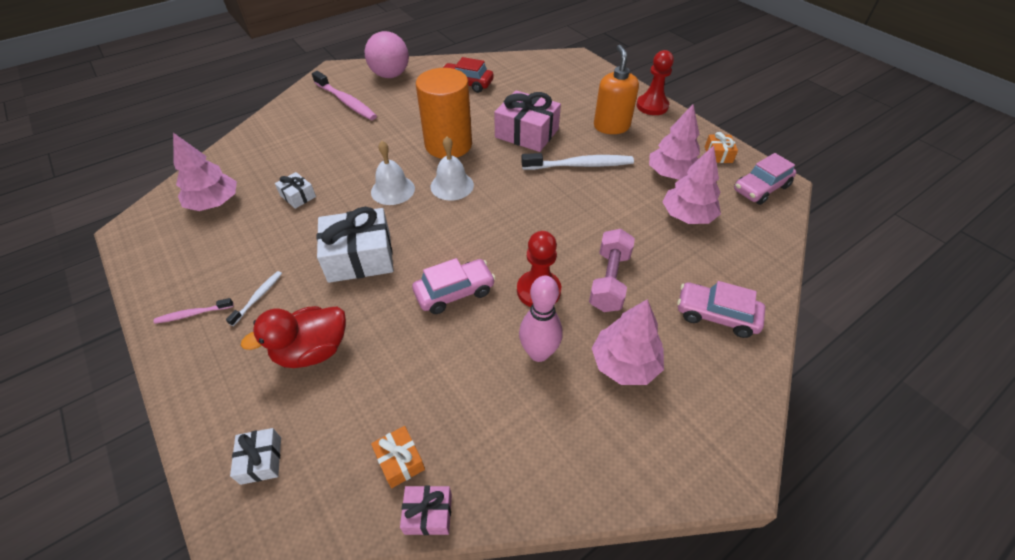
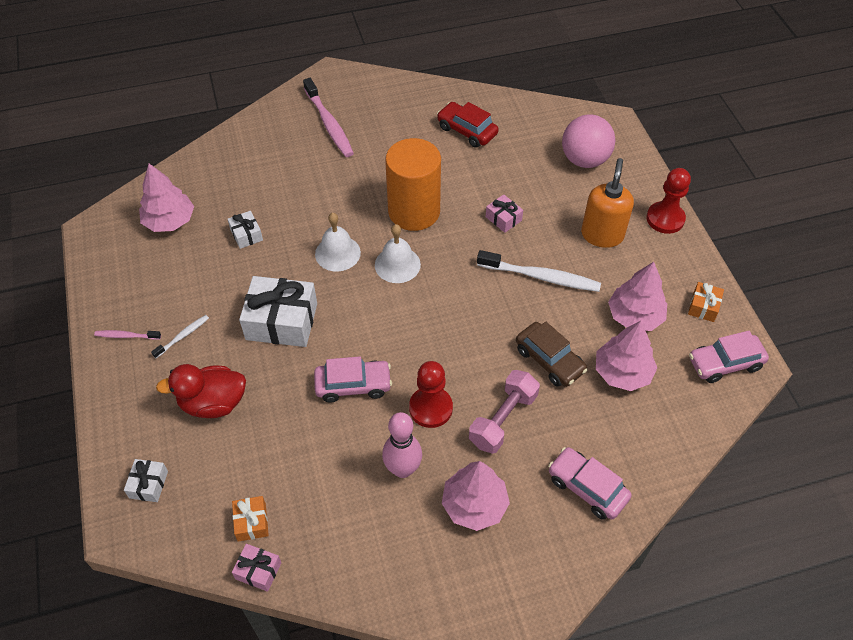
camera: 20 degrees right, 5 degrees up
pink ball [365,31,409,78] -> pink ball moved to [562,114,616,168]
pink gift [494,90,561,152] -> pink gift [486,194,523,233], size x0.49
none -> brown car [516,322,588,387]

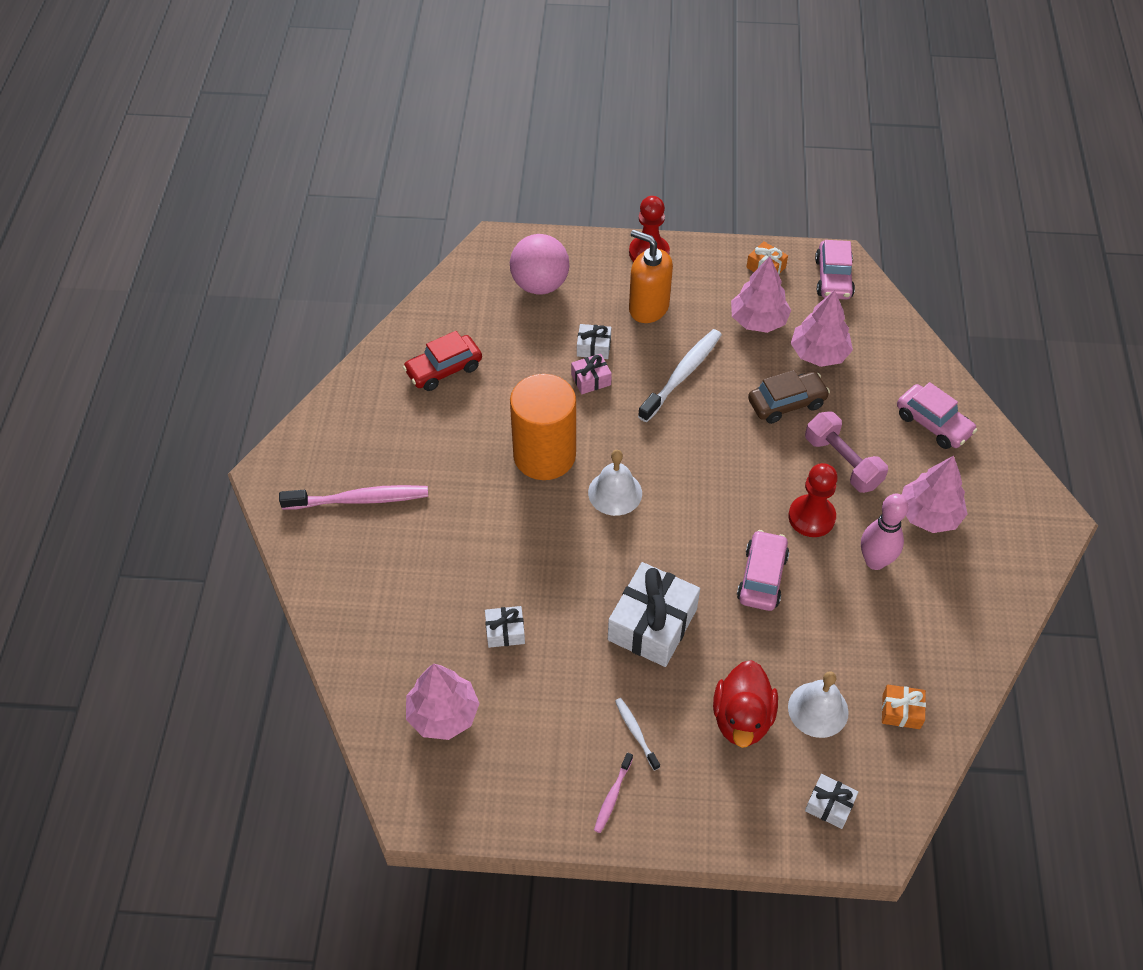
camera: 70 degrees left, 0 degrees up
pink gift [232,544,281,592] -> none
white bell [315,213,361,272] -> white bell moved to [788,671,849,738]
pink car [548,447,632,520] -> pink car turned 105 degrees counterclockwise [897,382,977,449]
none -> white gift [577,324,611,359]

